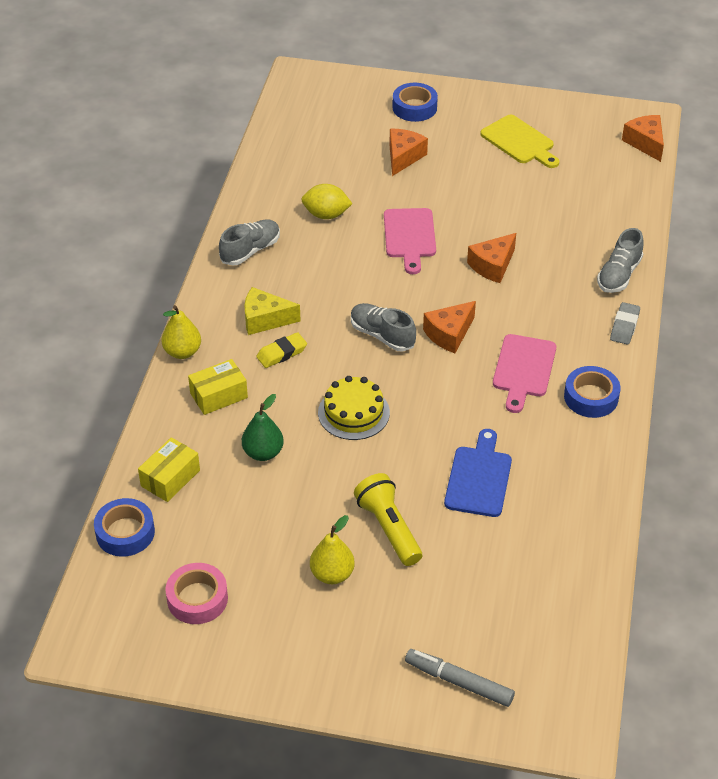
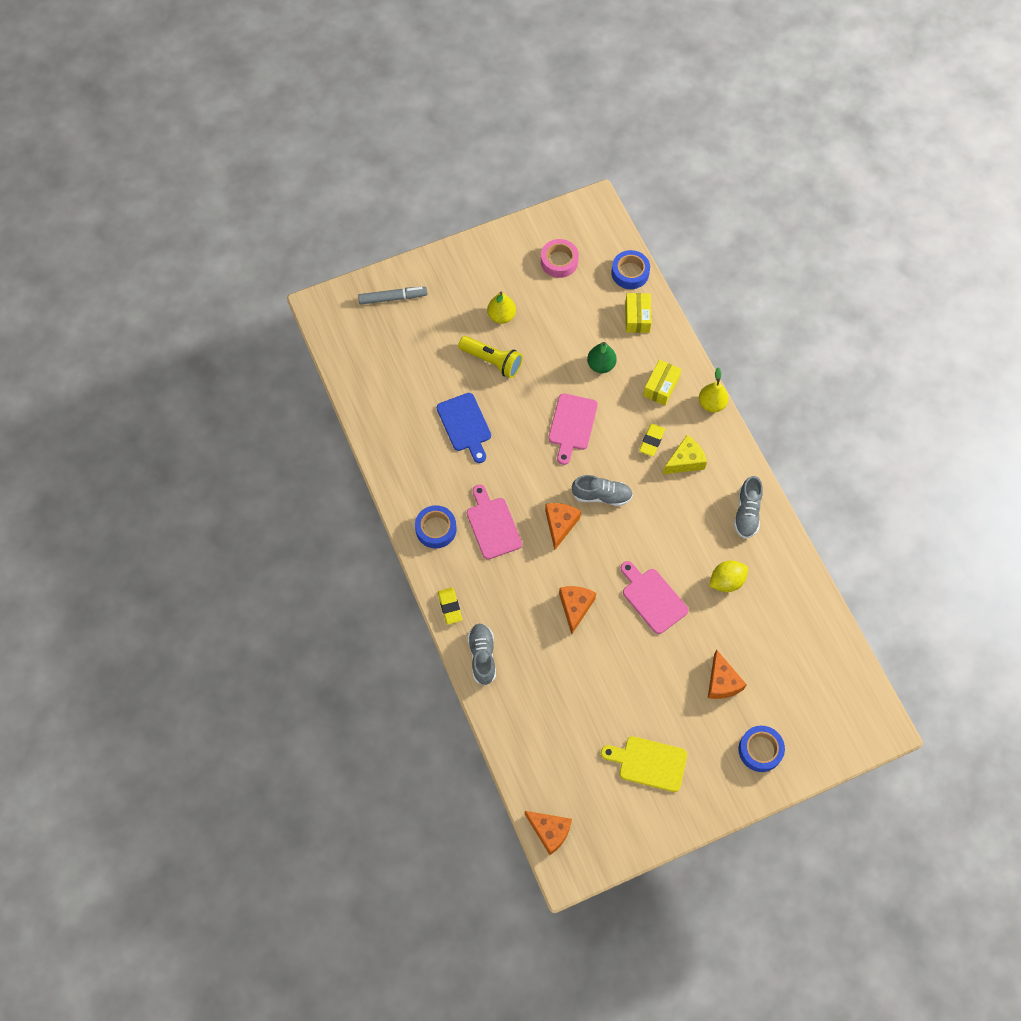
camera: 145 degrees right, 20 degrees up
yellow cake [318,376,390,440] -> pink cutting board [549,393,598,465]
grey eraser [610,302,640,345] -> yellow eraser [438,587,462,624]

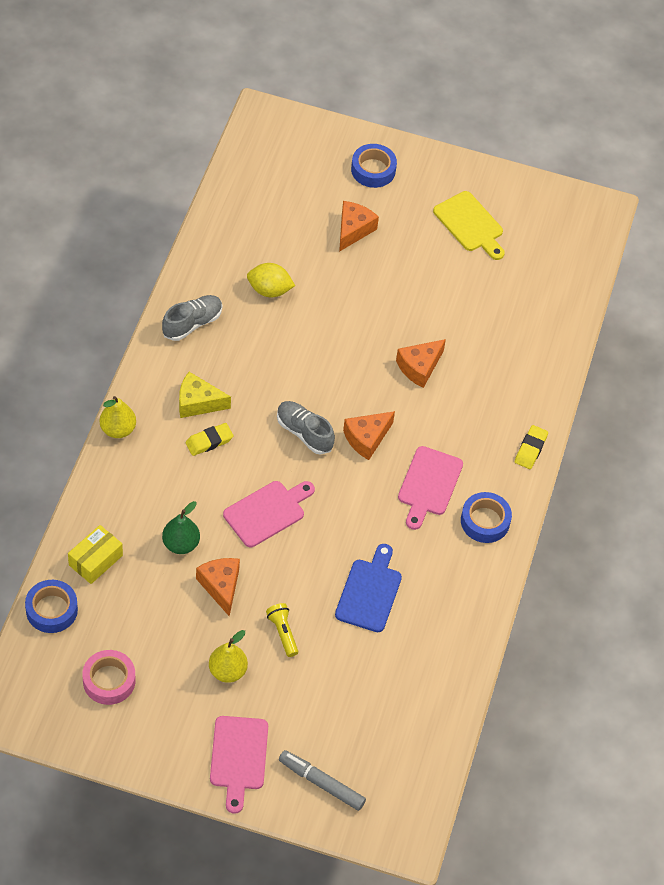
camera: 145 degrees left, 10 degrees down
yellow flashlight [458,336,523,378] -> yellow flashlight [266,603,298,657], size x0.62
grey shoe [468,623,496,686] -> none
orange cheese [525,811,572,855] -> orange cheese moved to [196,558,240,616]
pink cutting board [621,561,689,634] -> pink cutting board moved to [210,716,268,814]
yellow box [643,360,681,405] -> none

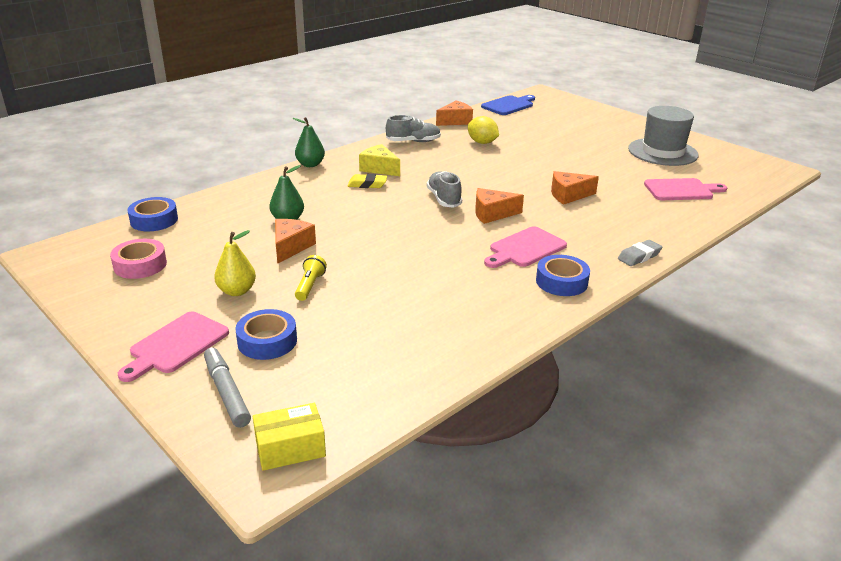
camera: 35 degrees right, 25 degrees down
yellow box [68,525,123,584] -> yellow box moved to [253,403,326,471]
yellow pear [100,396,136,438] -> green pear [292,117,325,167]
pink cutting board [223,481,315,547] -> pink cutting board moved to [644,178,727,200]
blue cutting board [335,544,402,632] -> blue cutting board moved to [481,95,535,115]
orange cheese [339,201,379,252] -> orange cheese moved to [436,101,473,126]
blue tape [351,144,397,188] -> blue tape moved to [235,309,297,360]
yellow cutting board [433,191,505,260] -> grey hat [628,106,699,166]
yellow eraser [515,425,548,469] -> grey eraser [618,240,662,266]

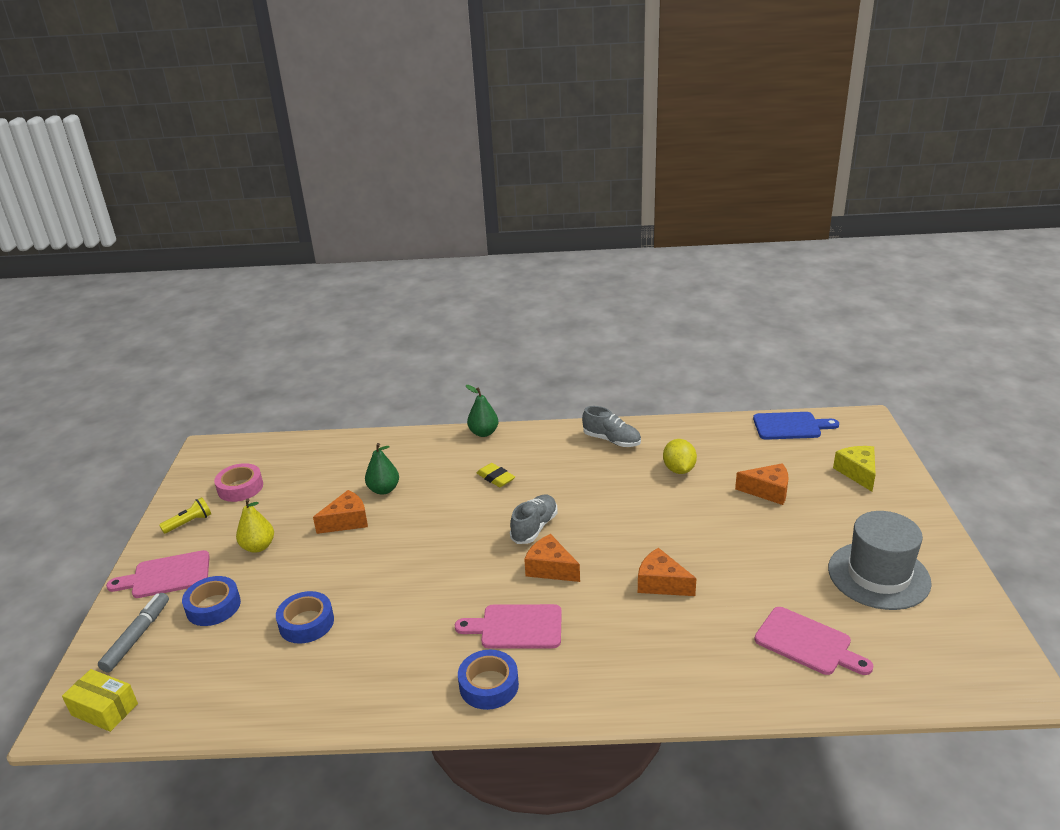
camera: 45 degrees right, 0 degrees up
blue tape [127,197,178,231] -> blue tape moved to [276,591,334,644]
yellow flashlight [295,255,327,301] -> yellow flashlight moved to [159,497,211,534]
yellow cheese [359,144,400,176] -> yellow cheese moved to [833,446,876,491]
orange cheese [436,101,473,126] -> orange cheese moved to [735,463,789,505]
grey eraser [618,240,662,266] -> none

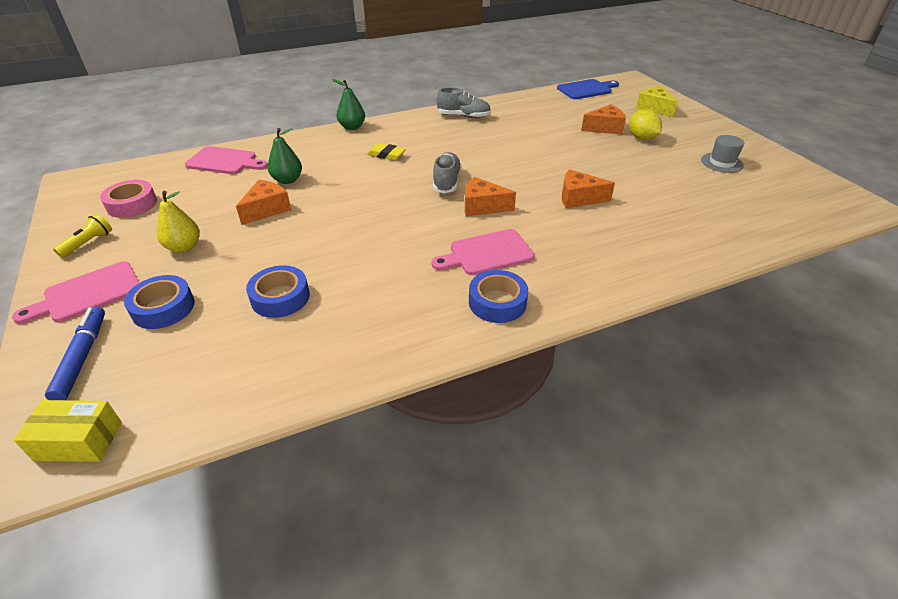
camera: 25 degrees left, 10 degrees up
grey marker [98,593,169,672] -> blue marker [45,307,105,400]
yellow lemon [663,439,697,474] -> yellow lemon moved to [629,109,662,140]
pink cutting board [754,607,873,675] -> pink cutting board moved to [185,146,268,174]
grey hat [828,511,932,610] -> grey hat [701,135,744,173], size x0.53

